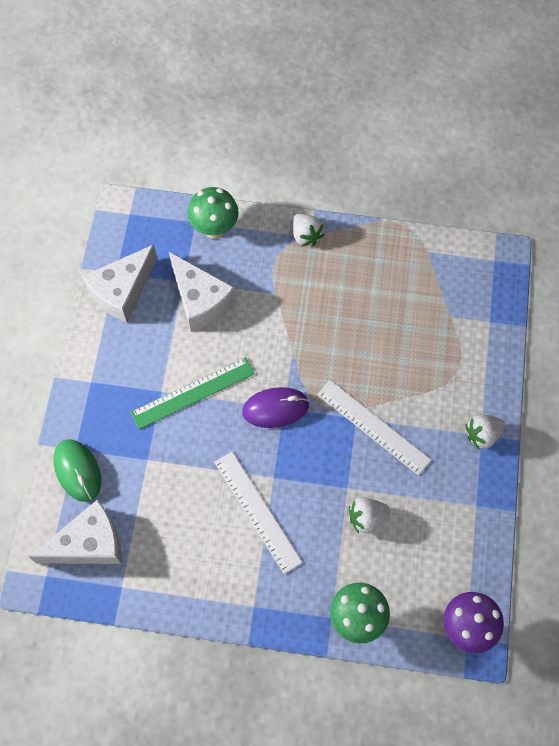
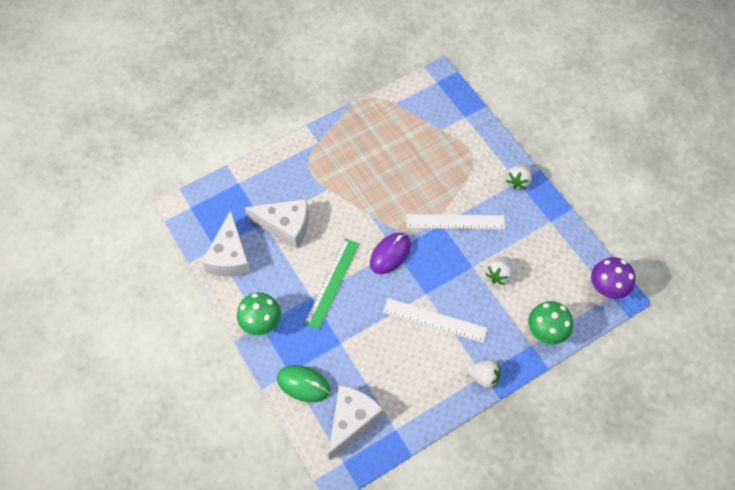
camera: 40 degrees left, 5 degrees down
green mushroom [188,187,239,239] -> green mushroom moved to [237,292,281,335]
white strawberry [293,213,324,247] -> white strawberry moved to [467,360,501,389]

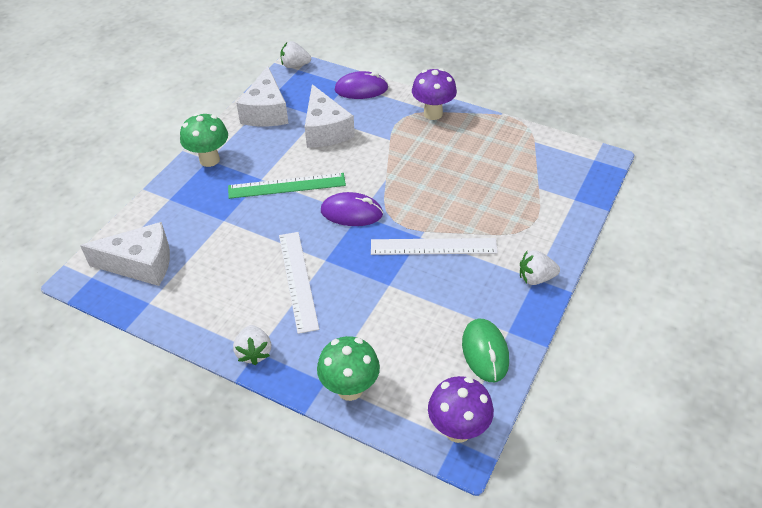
camera: 60 degrees right, 15 degrees down
white cheese [202,210,251,277] -> white cheese turned 60 degrees counterclockwise [236,66,288,126]
green mouse [277,365,330,402] -> green mouse moved to [462,319,509,382]
white ruler [407,214,505,229] -> white ruler turned 60 degrees counterclockwise [371,238,498,255]
white strawberry [486,257,513,285] -> white strawberry moved to [280,41,311,68]
none -> purple mouse [335,71,388,99]
none -> purple mushroom [412,68,457,120]

